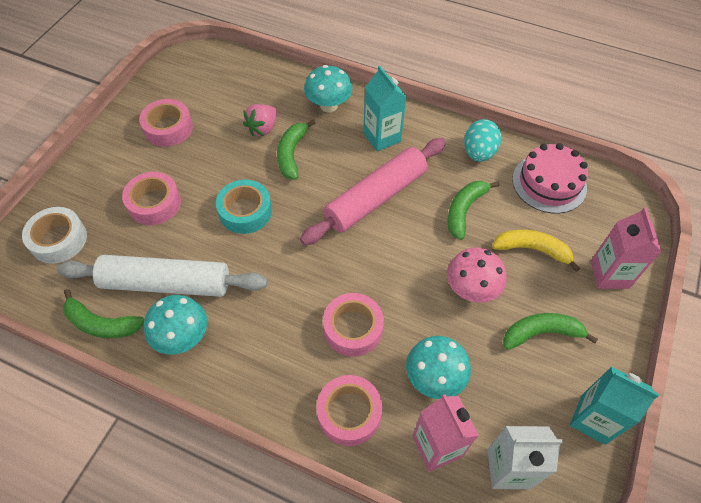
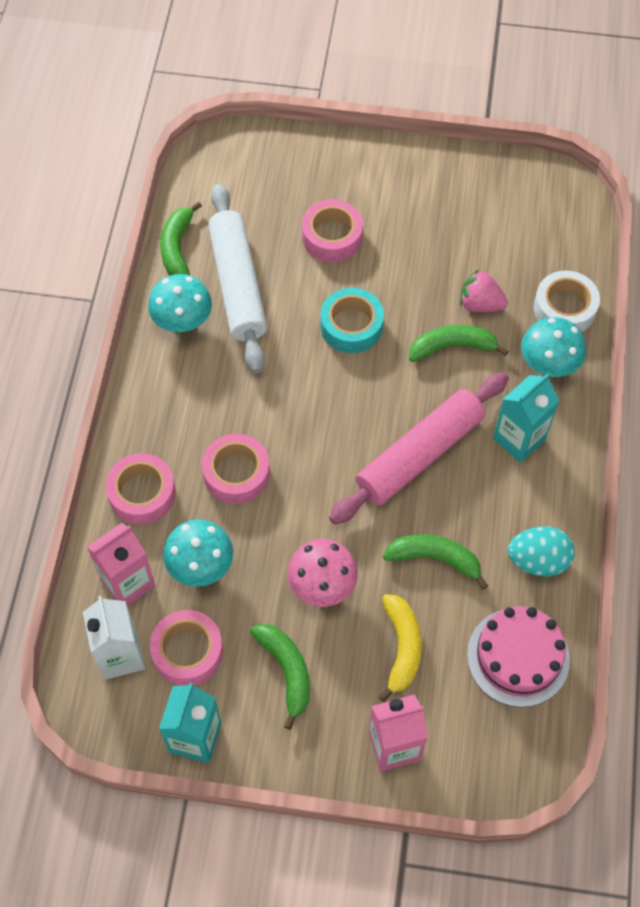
camera: 75 degrees right, 5 degrees up
white tape [22,207,87,264] -> white tape moved to [534,271,600,332]
pink tape [139,99,193,147] -> pink tape moved to [150,610,223,686]
pink rolling pin [300,138,446,245] -> pink rolling pin turned 75 degrees counterclockwise [329,372,509,525]

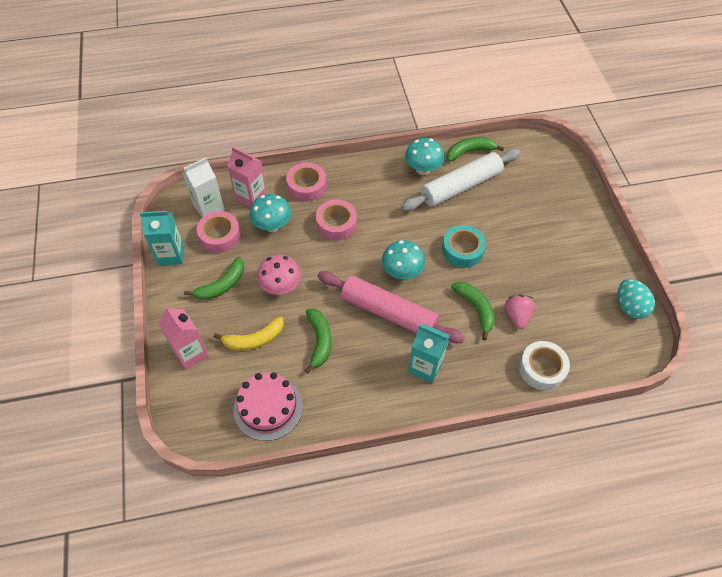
camera: 70 degrees right, 5 degrees down
pink tape [302,199,363,262] -> none
turquoise egg [508,526,575,576] -> turquoise egg moved to [618,279,655,319]
turquoise mushroom [521,317,586,377] -> turquoise mushroom moved to [382,240,425,279]

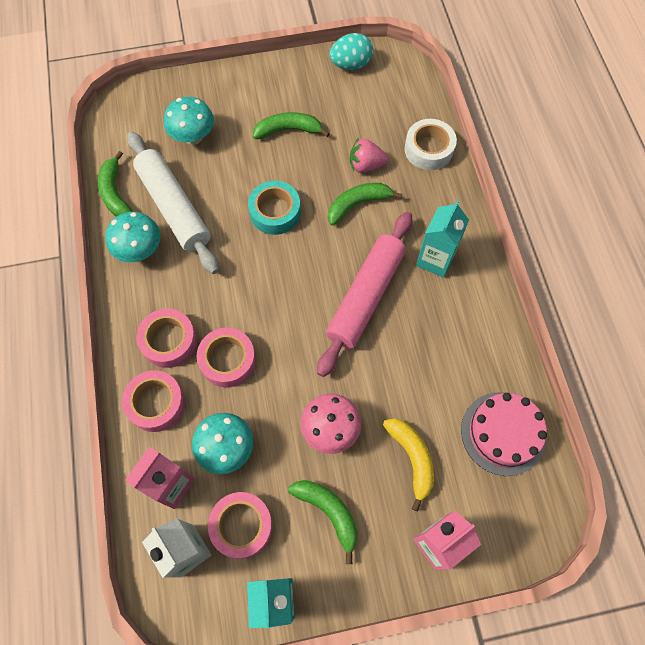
camera: 90 degrees left, 10 degrees up
green banana [305,309,332,374] -> green banana moved to [253,112,330,139]
turquoise mushroom [382,240,425,279] -> turquoise mushroom moved to [164,97,214,145]
none -> pink tape [136,309,197,368]

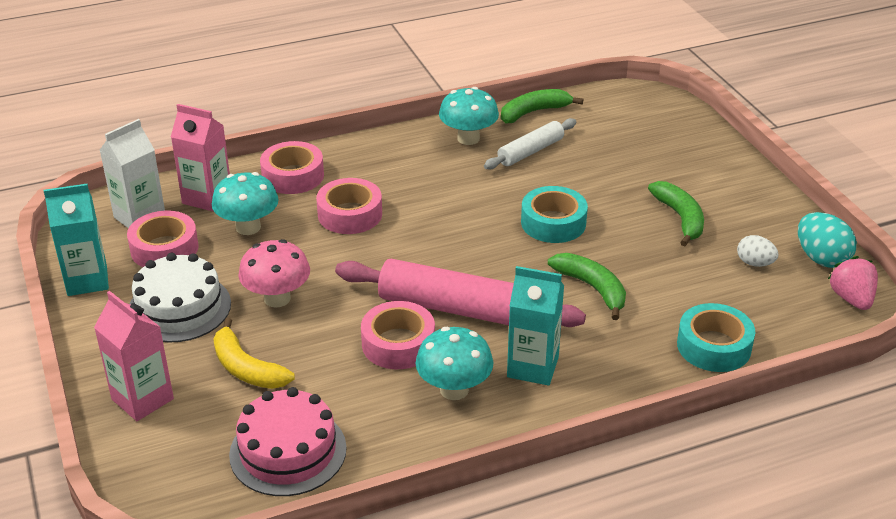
camera: 80 degrees right, 30 degrees down
white rolling pin [127,131,219,274] -> white rolling pin [484,118,576,170], size x0.57
pink tape [136,309,197,368] -> pink tape moved to [361,301,435,369]
turquoise mushroom [164,97,214,145] -> turquoise mushroom moved to [416,327,493,400]
green banana [288,480,358,564] -> white cake [130,253,231,343]
pink strawberry [350,138,388,173] -> pink strawberry moved to [828,256,878,310]
yellow banana [383,418,434,512] -> yellow banana turned 75 degrees clockwise [213,318,295,389]
white tape [405,119,457,170] -> turquoise tape [677,303,755,372]
none -> white egg [737,235,779,267]

